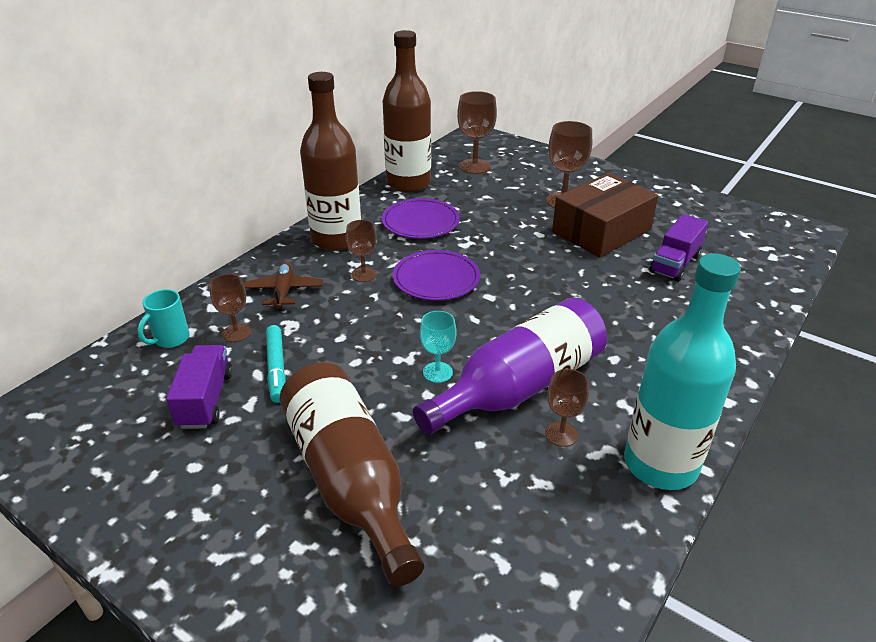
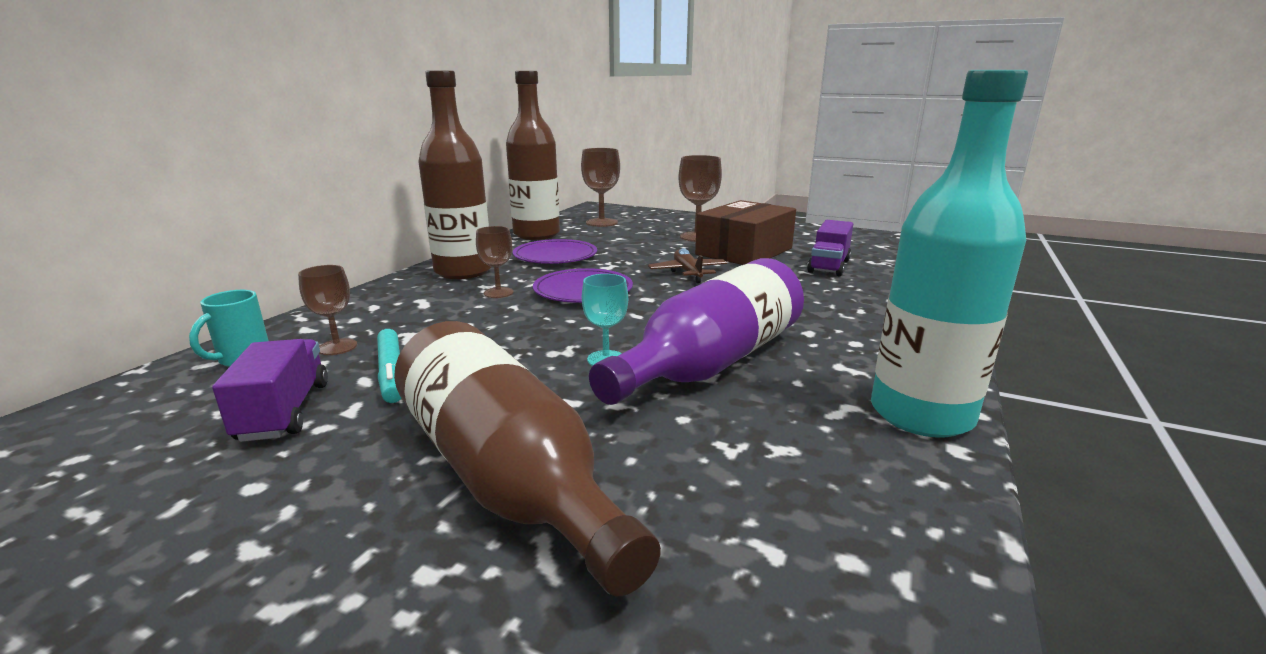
camera: 10 degrees left, 15 degrees down
brown plane [244,262,323,311] -> brown plane moved to [648,248,727,283]
brown goblet [545,369,589,447] -> none

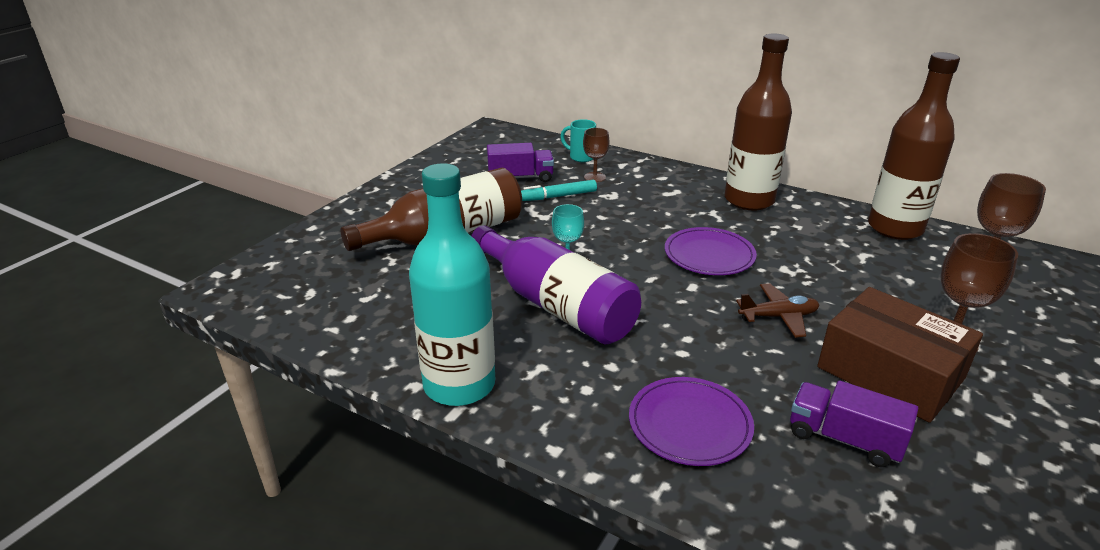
camera: 95 degrees right, 10 degrees up
brown goblet [476,226,514,298] -> none
purple plate [513,239,597,264] -> purple plate moved to [629,377,754,466]

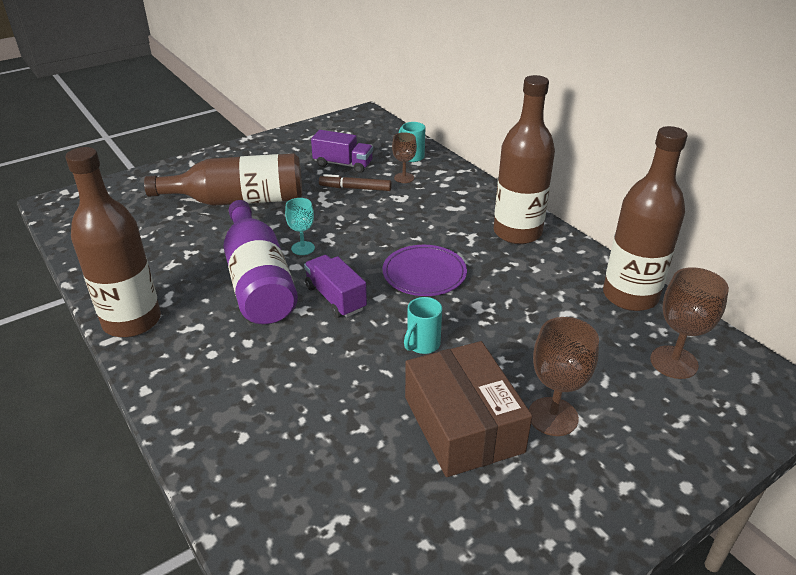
camera: 25 degrees right, 5 degrees up
turquoise bottle [409,163,495,406] -> brown bottle [65,147,161,337]
turquoise marker [521,180,597,201] -> brown marker [319,174,392,191]
purple plate [629,377,754,466] -> none
brown plane [736,283,819,338] -> turquoise mug [404,297,442,354]
purple truck [790,380,918,467] -> purple truck moved to [304,255,367,318]

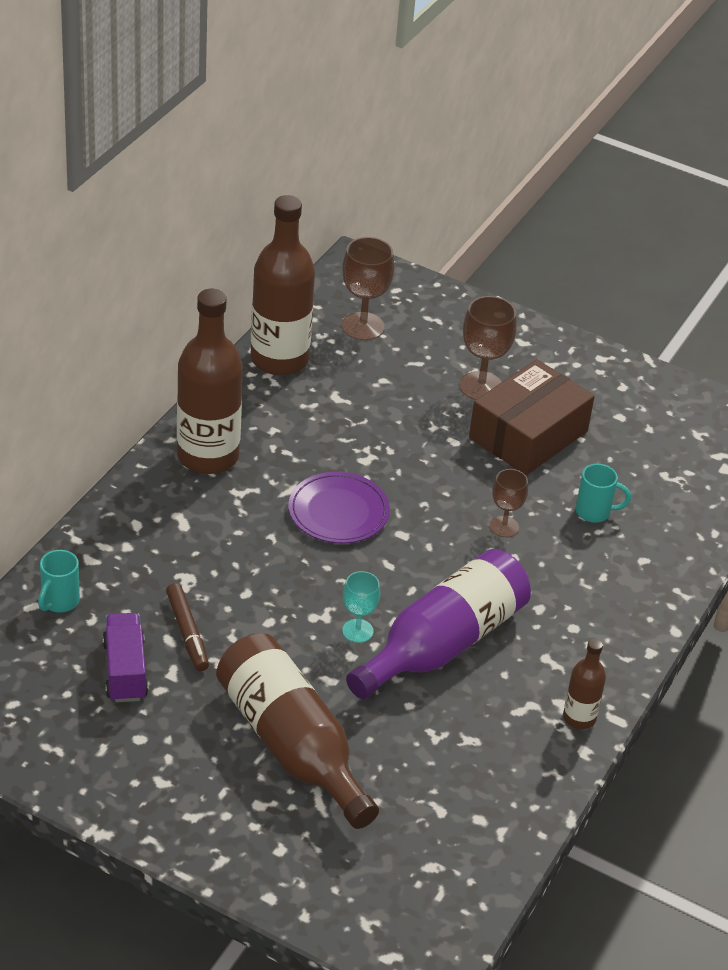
camera: 120 degrees left, 5 degrees up
brown bottle [65,147,161,337] -> brown bottle [563,639,606,729], size x0.49
purple truck [304,255,367,318] -> none
brown goblet [392,133,417,183] -> brown goblet moved to [490,469,528,537]
turquoise mug [404,297,442,354] -> turquoise mug moved to [576,464,631,523]

